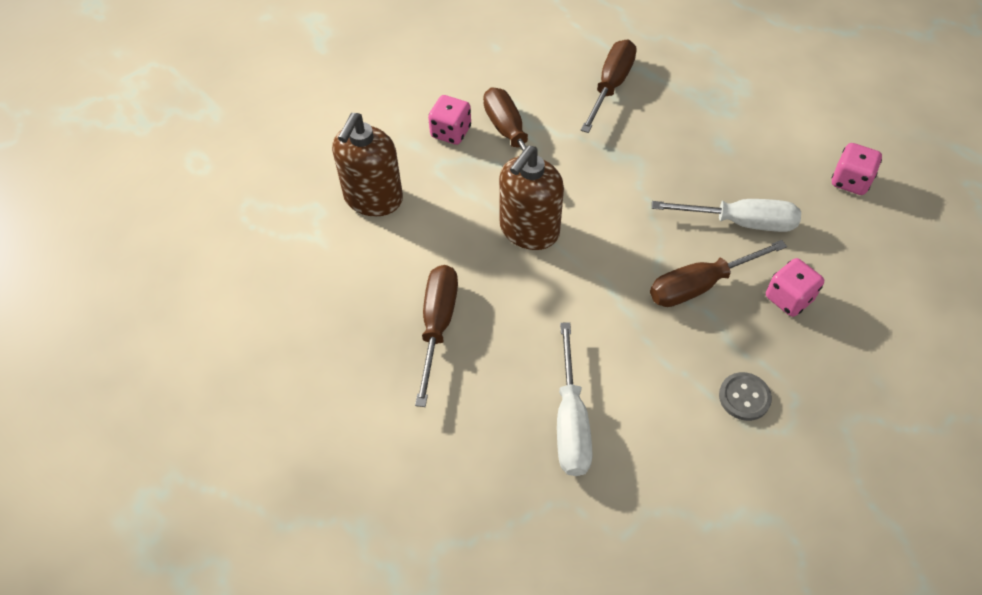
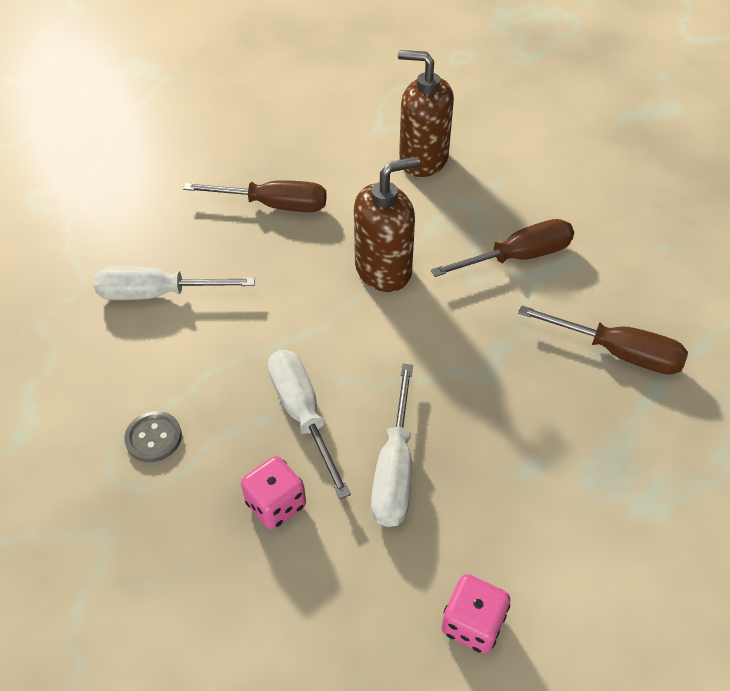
camera: 90 degrees right, 5 degrees down
pink dice [428,95,471,145] -> none
brown soap dispenser [499,145,564,250] -> brown soap dispenser turned 120 degrees clockwise [354,157,421,292]
brown screwdriver [650,240,787,307] -> white screwdriver [268,350,351,499]

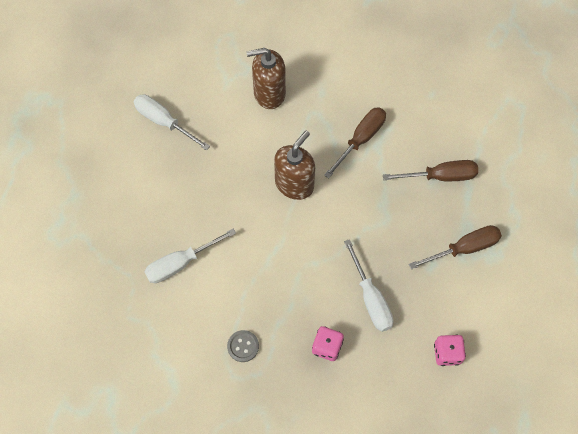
camera: 30 degrees left, 15 degrees up
brown screwdriver [183,180,327,212] -> brown screwdriver moved to [409,225,502,270]
white screwdriver [268,350,351,499] -> white screwdriver moved to [134,94,210,151]

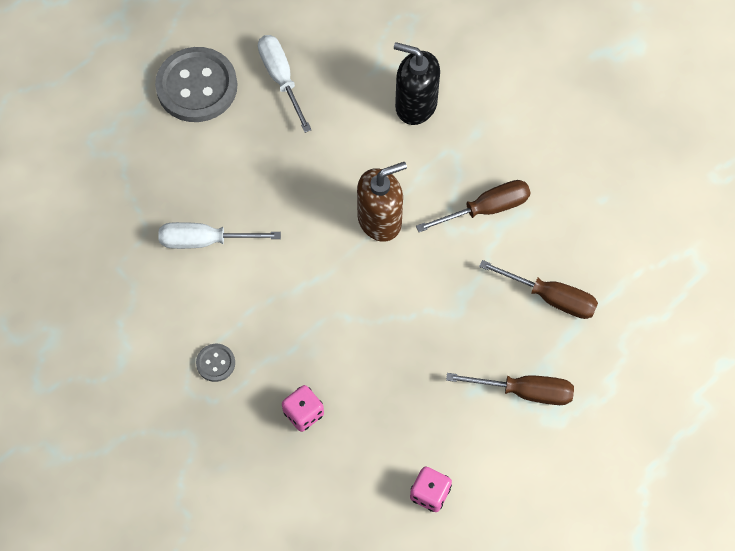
camera: 30 degrees right, 0 degrees up
brown soap dispenser [246,48,286,109] -> black soap dispenser [394,42,440,125]
white screwdriver [344,239,394,332] -> none
none -> grey button [155,47,237,122]

